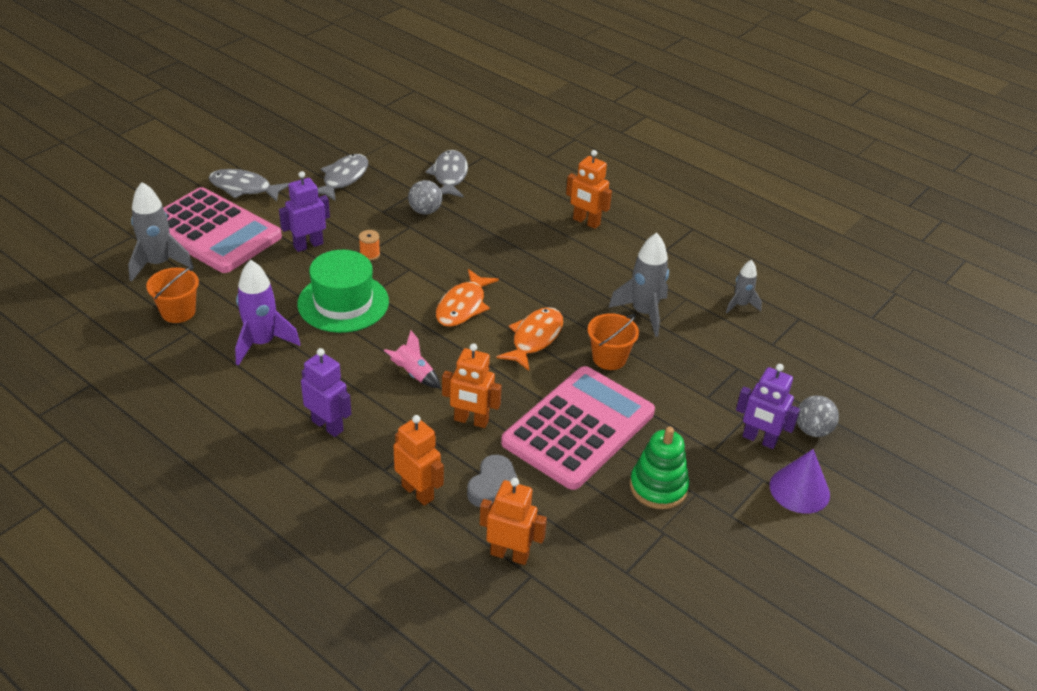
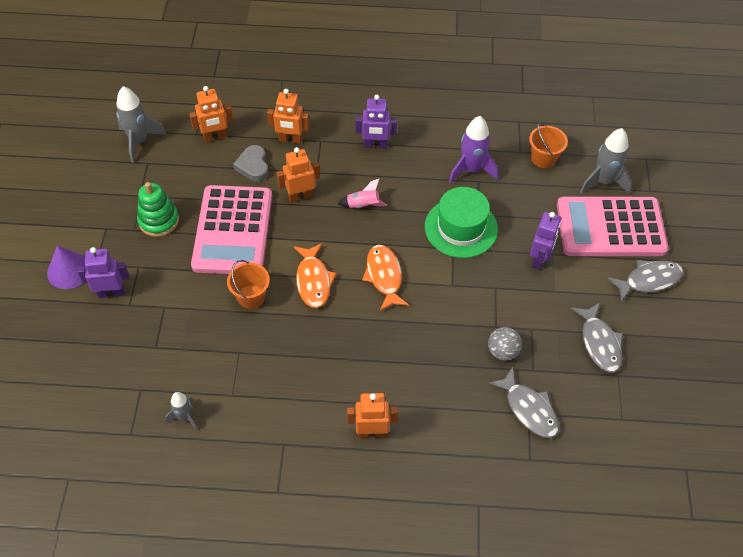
camera: 145 degrees right, 15 degrees up
orange spool [359,230,380,261] -> none
grey rocket [608,233,669,337] -> grey rocket moved to [116,86,167,163]
grey ball [797,395,839,437] -> none

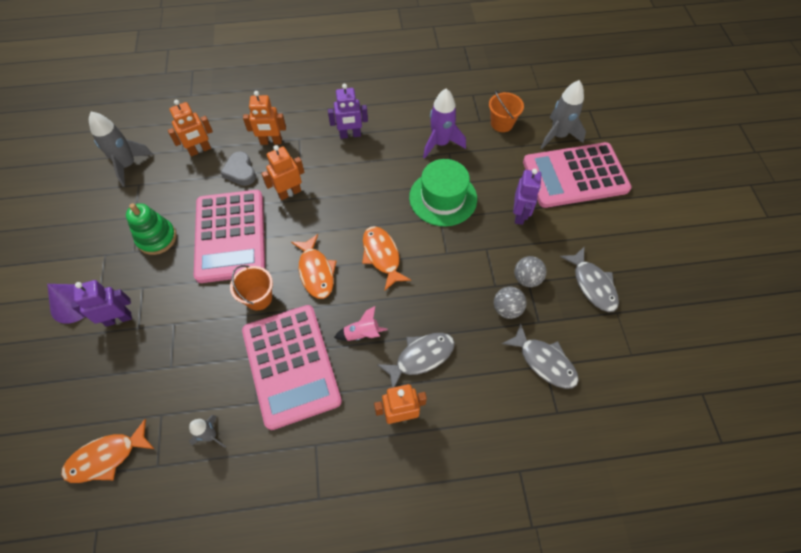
camera: 10 degrees left, 5 degrees up
pink rocket [337,178,387,208] -> pink rocket moved to [334,306,388,341]
grey fish [607,260,683,302] -> grey fish moved to [377,333,455,388]
none -> orange fish [61,419,154,483]
none -> pink calculator [242,305,342,430]
none -> grey ball [514,256,546,287]

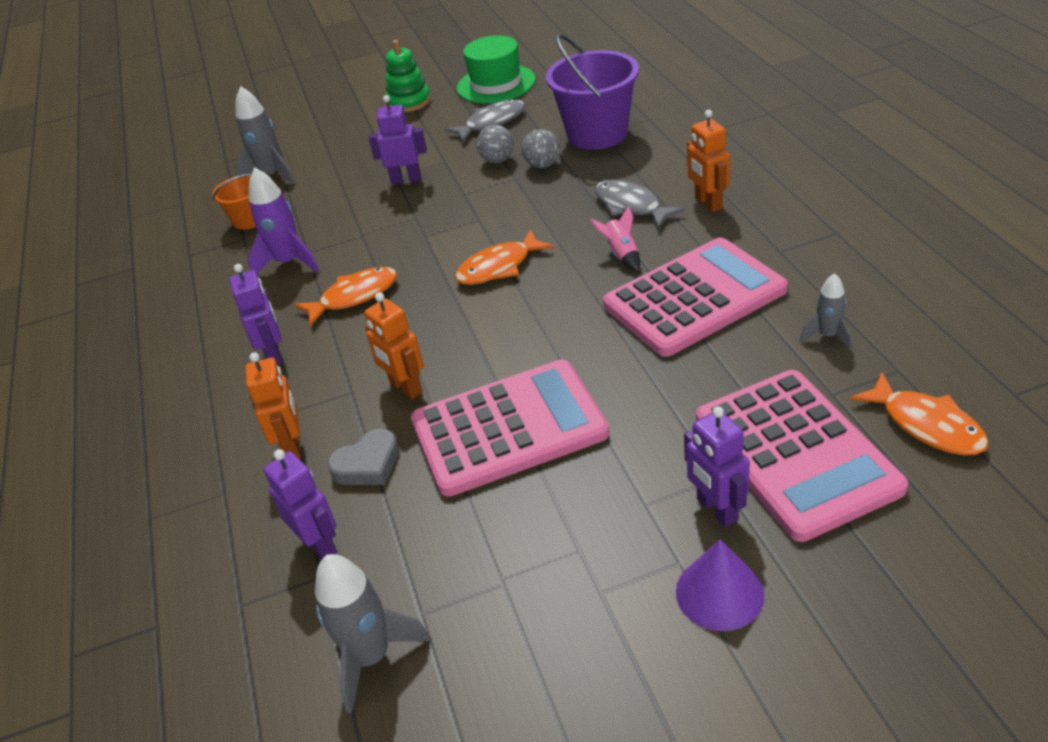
camera: 95 degrees left, 20 degrees down
green stacking toy [126,203,176,255] -> green stacking toy moved to [386,40,431,112]
orange robot [168,100,213,157] -> purple robot [263,449,337,560]
orange bucket [230,265,273,311] -> none
orange fish [291,234,337,299] -> orange fish moved to [294,267,397,326]
green hat [409,159,477,226] -> green hat moved to [457,35,536,103]
grey fish [502,323,579,389] -> purple bucket [546,34,639,150]
pink calculator [523,142,631,208] -> pink calculator moved to [696,370,908,542]

